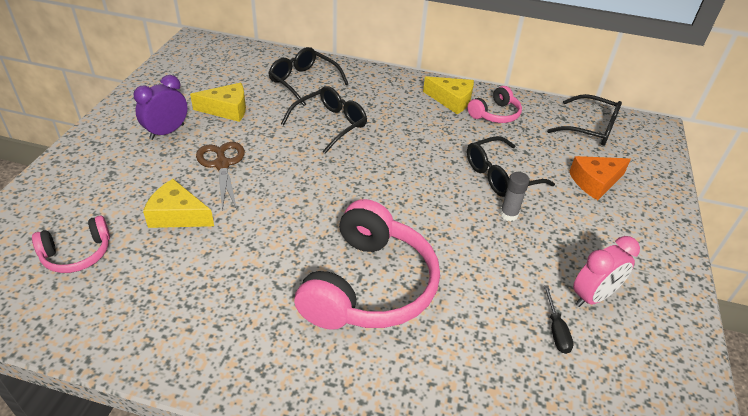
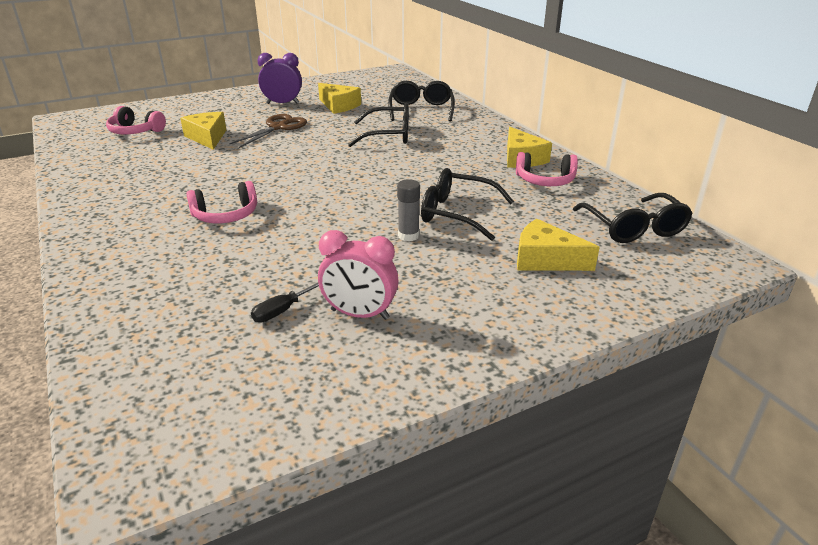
camera: 50 degrees right, 10 degrees down
pink headphones [294,199,440,330] -> pink headphones [186,181,257,223], size x0.51
orange cheese [569,156,631,200] -> yellow cheese [517,219,600,271]

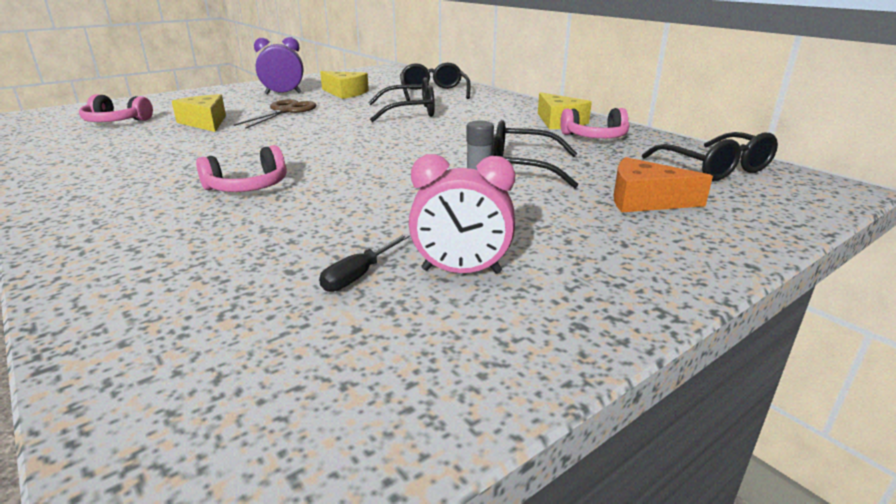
camera: 10 degrees left, 5 degrees down
yellow cheese [517,219,600,271] -> orange cheese [614,157,713,212]

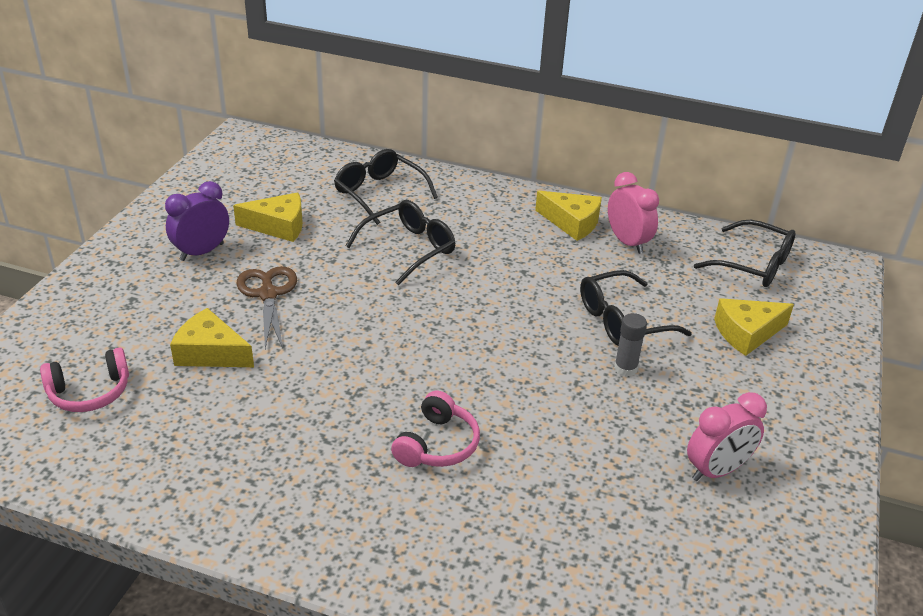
camera: 35 degrees left, 10 degrees up
black screwdriver [319,234,410,292] -> none
pink headphones [560,108,629,138] -> pink clock [608,172,659,254]
orange cheese [614,157,713,212] -> yellow cheese [714,298,794,356]

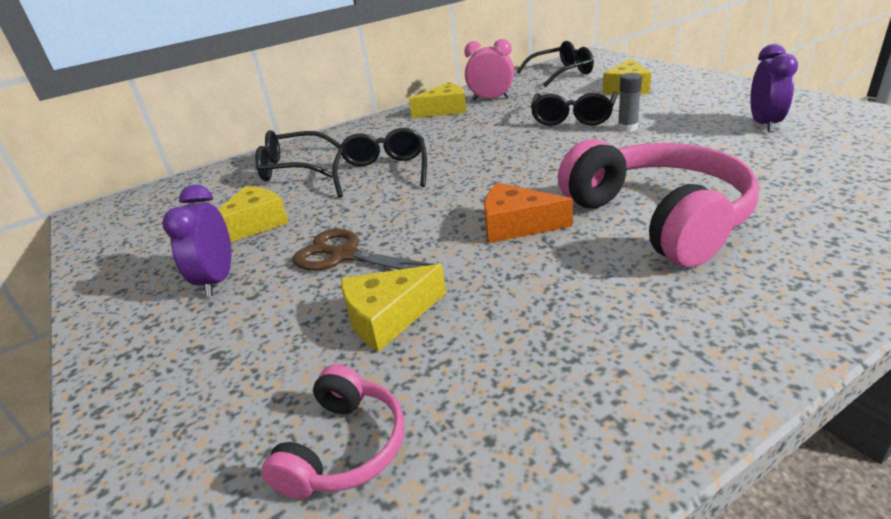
camera: 45 degrees left, 5 degrees down
pink headphones [391,391,480,467] -> pink headphones [558,139,759,267], size x1.98
pink clock [687,392,767,481] -> purple clock [750,44,798,132]
none -> orange cheese [484,183,573,243]

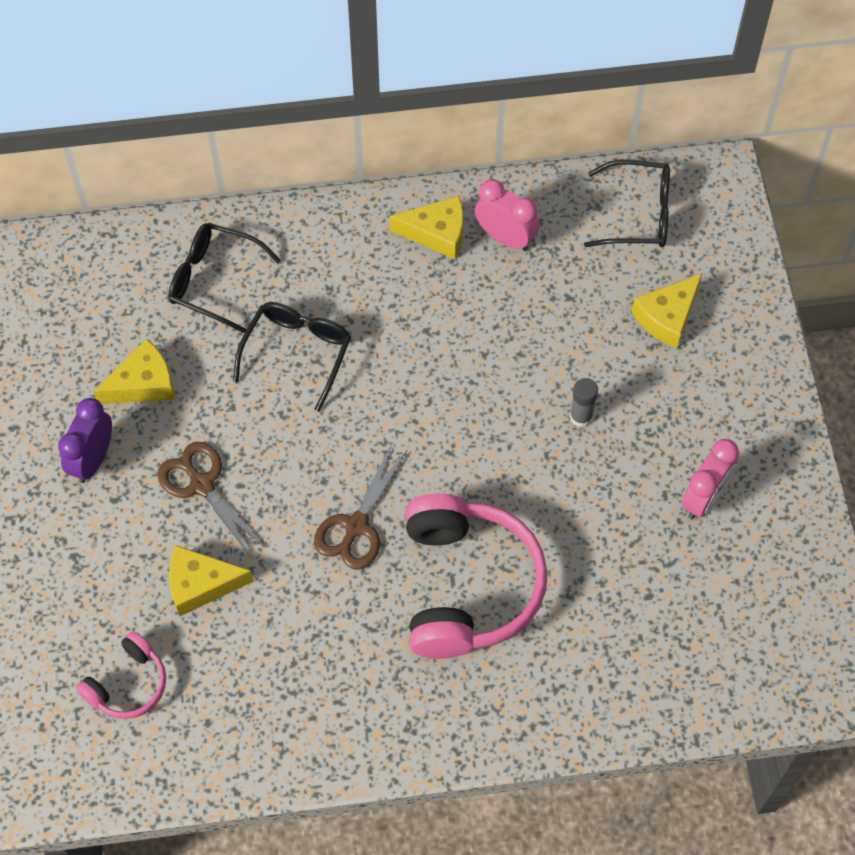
camera: 20 degrees right, 30 degrees up
orange cheese [484,183,573,243] -> brown scissors [314,446,407,569]
black glasses [531,92,618,126] -> none
purple clock [750,44,798,132] -> pink clock [682,439,739,519]

